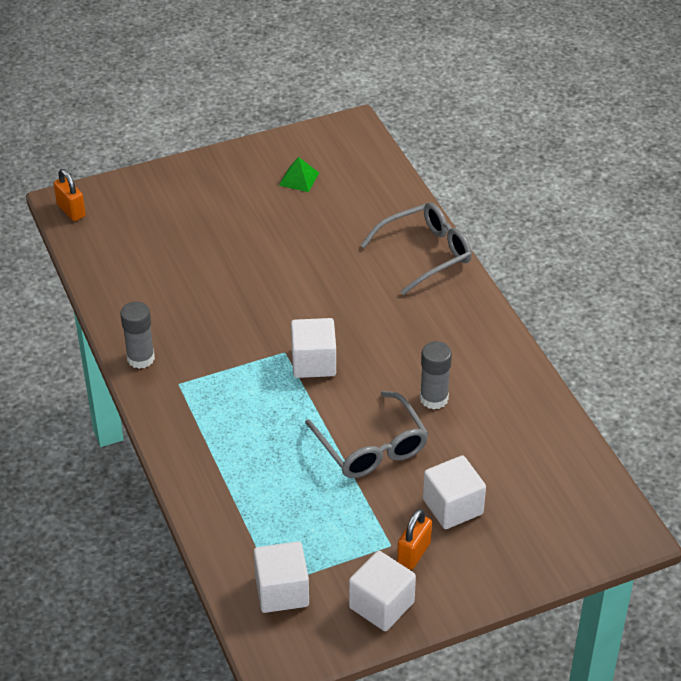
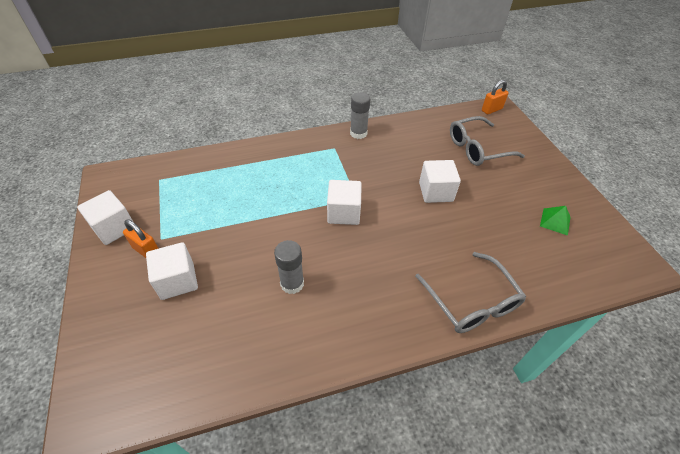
camera: 95 degrees right, 5 degrees up
white cube [254,541,309,613] -> white cube moved to [419,160,461,203]
grey glasses [305,391,429,478] -> grey glasses moved to [450,116,525,166]

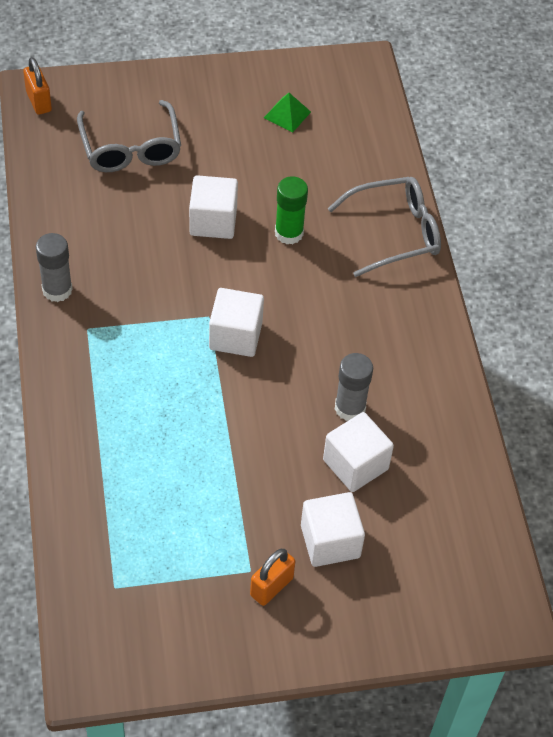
camera: 85 degrees left, 5 degrees up
white cube [77,190,133,245] -> white cube moved to [323,412,394,492]
none -> green glue stick [275,176,308,244]

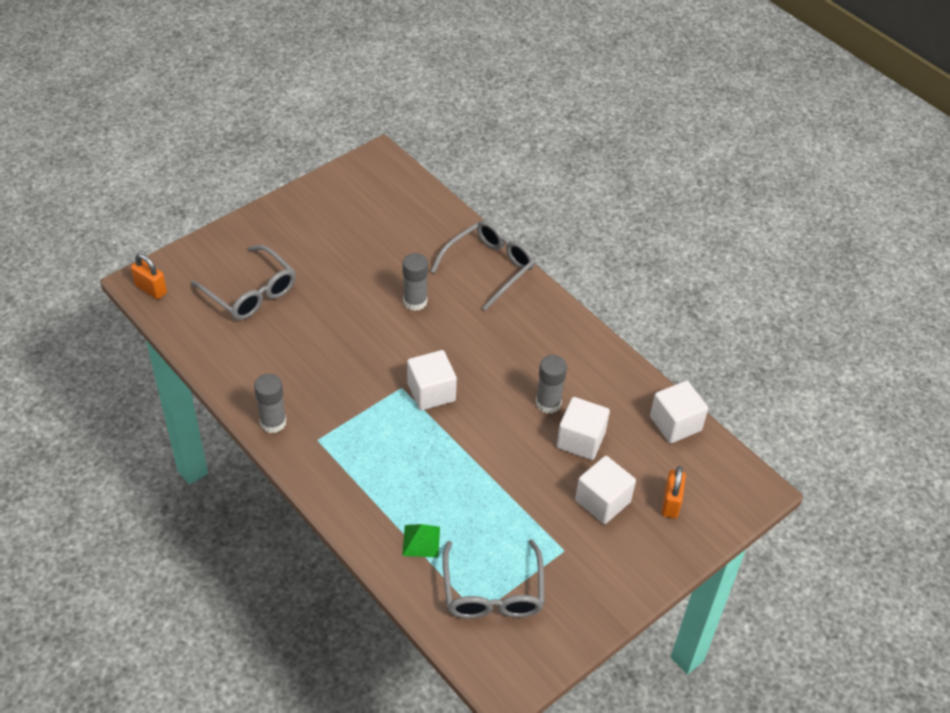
camera: 30 degrees left, 5 degrees down
white cube [189,175,238,239] -> white cube moved to [650,381,708,443]
orange padlock [250,549,295,606] -> orange padlock moved to [662,466,686,518]
green pyramid [264,93,311,133] -> green pyramid moved to [402,524,440,557]
green glue stick [275,176,308,244] -> grey glue stick [403,253,428,311]
none -> grey glasses [442,539,544,619]

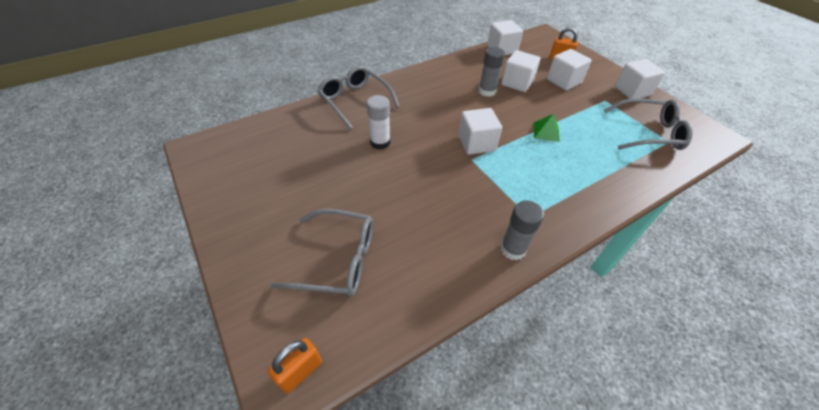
camera: 80 degrees left, 0 degrees up
grey glasses [191,245,296,320] -> grey glasses turned 45 degrees clockwise [270,209,373,297]
green pyramid [402,524,440,557] -> green pyramid moved to [534,114,560,142]
grey glue stick [403,253,428,311] -> white glue stick [367,95,390,150]
none -> white cube [615,59,665,99]

